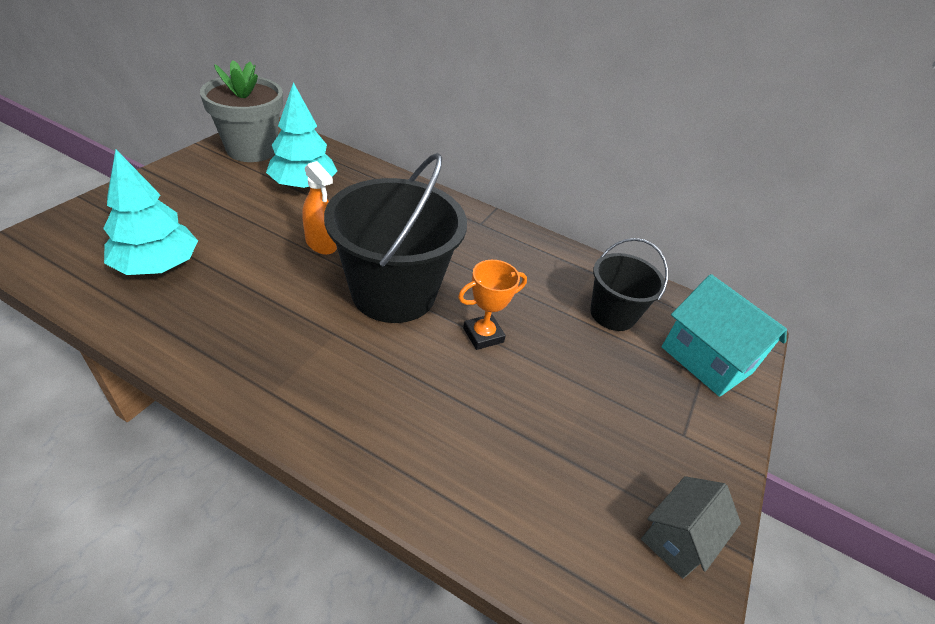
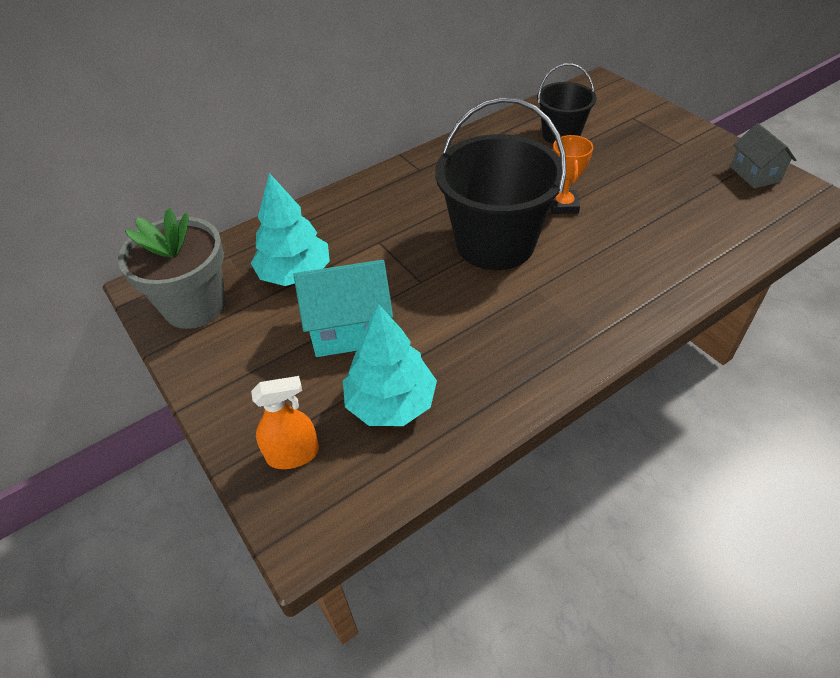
camera: 55 degrees left, 5 degrees up
orange spray bottle [302,161,337,255] -> orange spray bottle moved to [251,376,319,469]
turquoise house [662,274,787,397] -> turquoise house moved to [294,260,393,357]

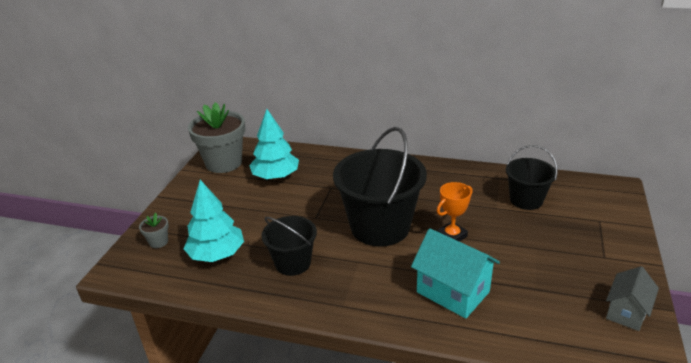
camera: 50 degrees right, 15 degrees down
orange spray bottle [251,376,319,469] -> grey flower pot [139,213,169,248]
turquoise house [294,260,393,357] -> turquoise house moved to [411,228,500,319]
none -> black bucket [261,216,317,276]

